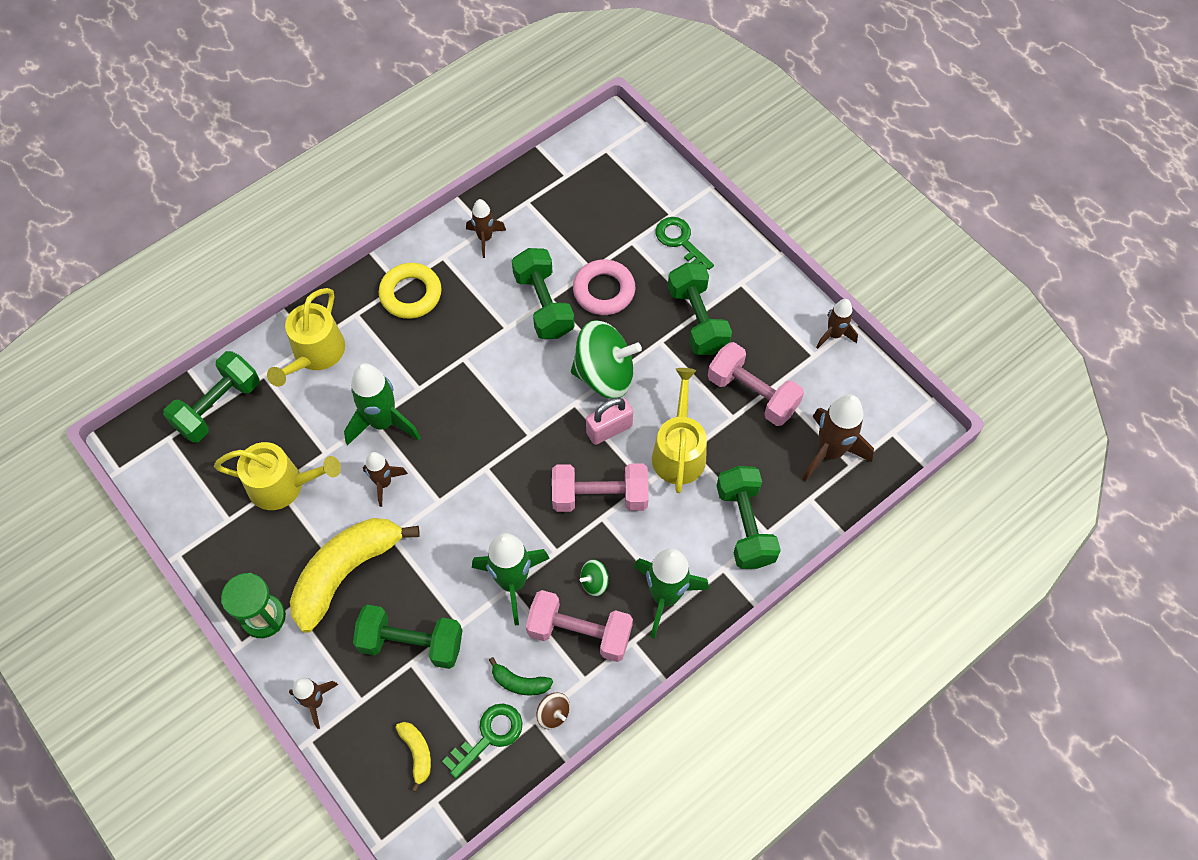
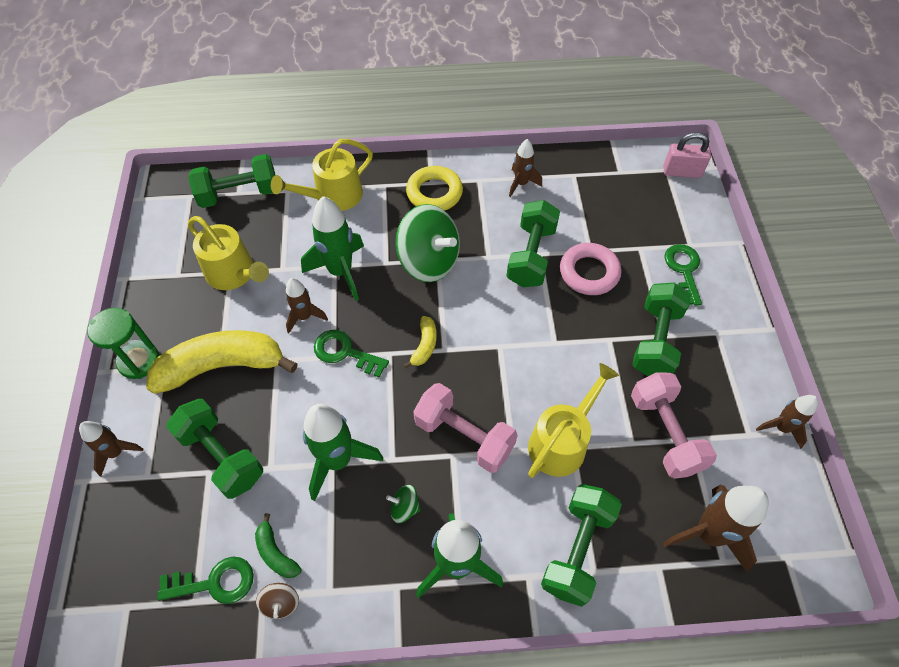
camera: 35 degrees right, 5 degrees down
yellow banana [396,722,431,792] -> yellow banana moved to [404,316,437,368]
pink dumbbell [526,590,633,662] -> none
green spinning top [571,320,642,399] -> green spinning top moved to [395,204,460,282]
pink padlock [586,397,633,445] -> pink padlock moved to [663,132,711,178]
none -> green key [314,330,389,378]

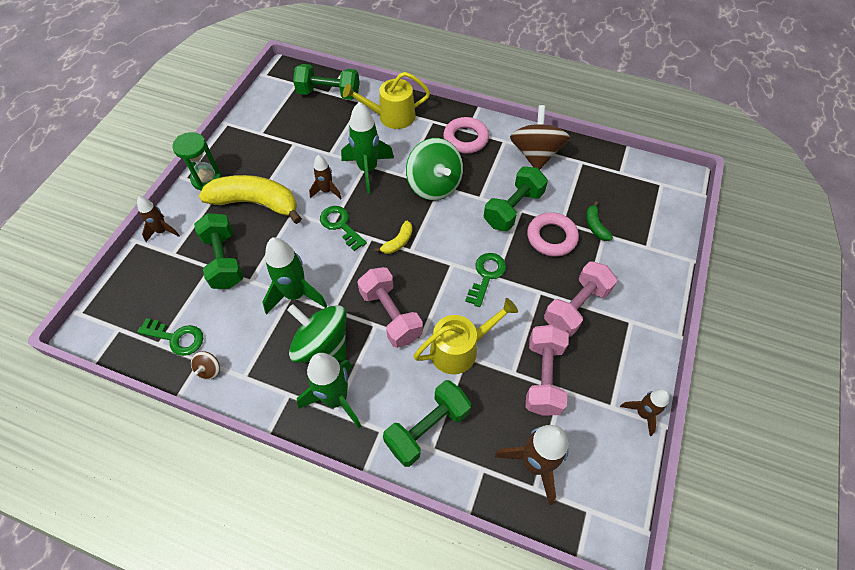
camera: 25 degrees right, 0 degrees up
yellow watering can [188,216,269,290] -> none
green banana [255,513,302,578] -> green banana moved to [586,201,613,241]
green spinning top [386,485,421,523] -> green spinning top [287,304,346,363], size x2.36
yellow ring [406,166,463,211] -> pink ring [443,117,489,153]
brown rocket [509,139,542,197] -> brown spinning top [510,105,570,170]
green dumbbell [632,283,691,376] -> pink dumbbell [544,261,618,337]
pink padlock [663,132,711,178] -> none
green key [664,244,702,306] -> green key moved to [465,253,506,307]

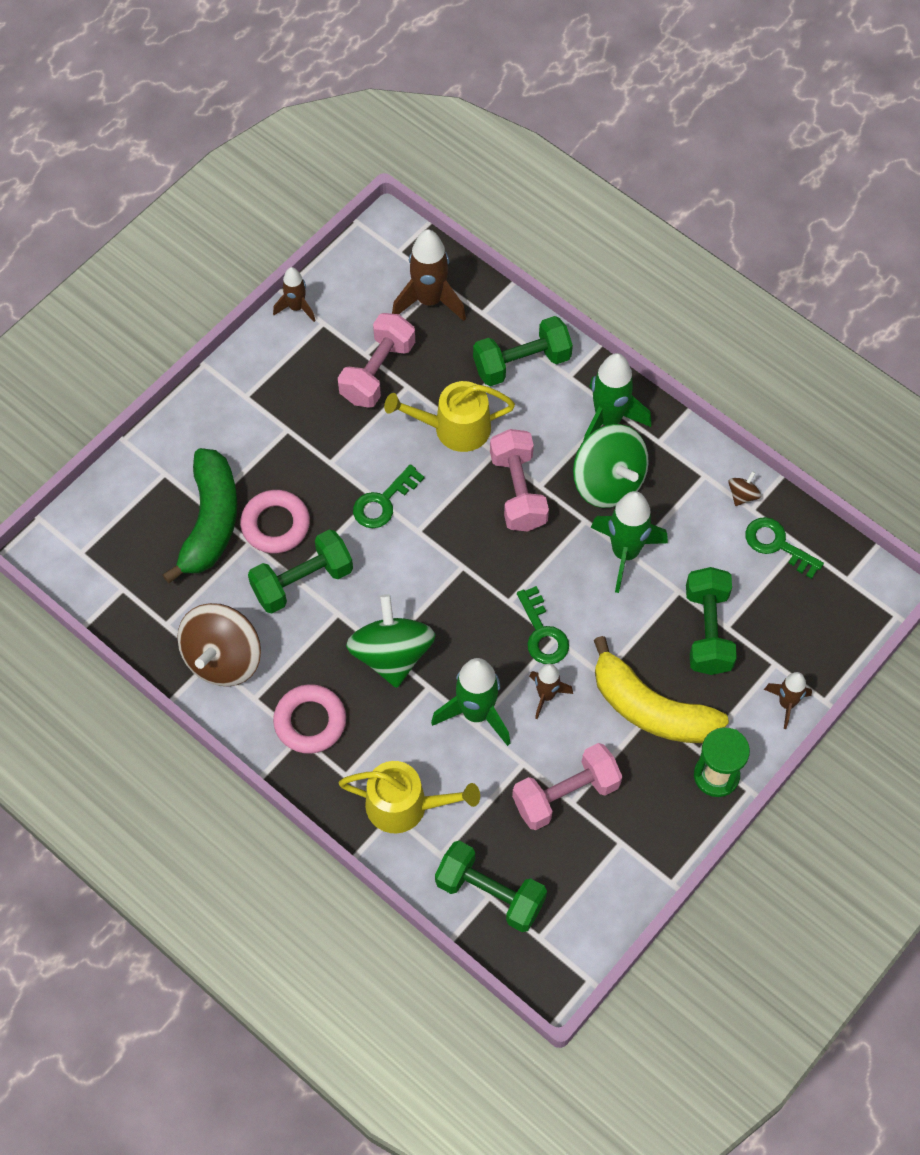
camera: 160 degrees left, 5 degrees up
yellow banana [375,221,413,254] -> none
pink dumbbell [544,261,618,337] -> pink dumbbell moved to [512,743,622,830]
green banana [586,201,613,241] -> green banana [163,448,238,583], size x2.29

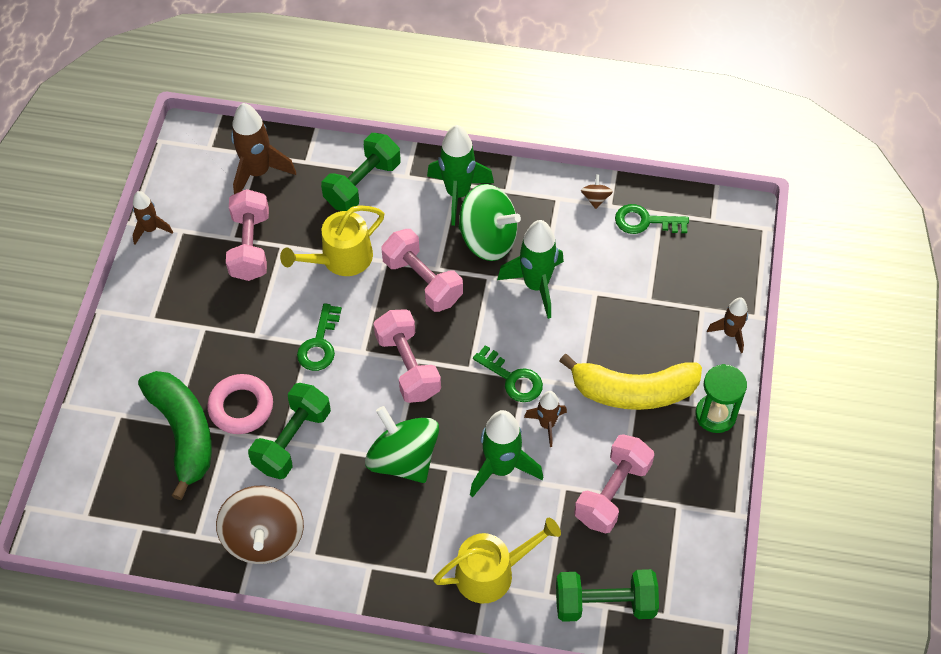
camera: 30 degrees left, 5 degrees down
pink ring [273,684,346,754] -> none
green dumbbell [686,567,737,675] -> none
none -> pink dumbbell [374,309,441,403]

